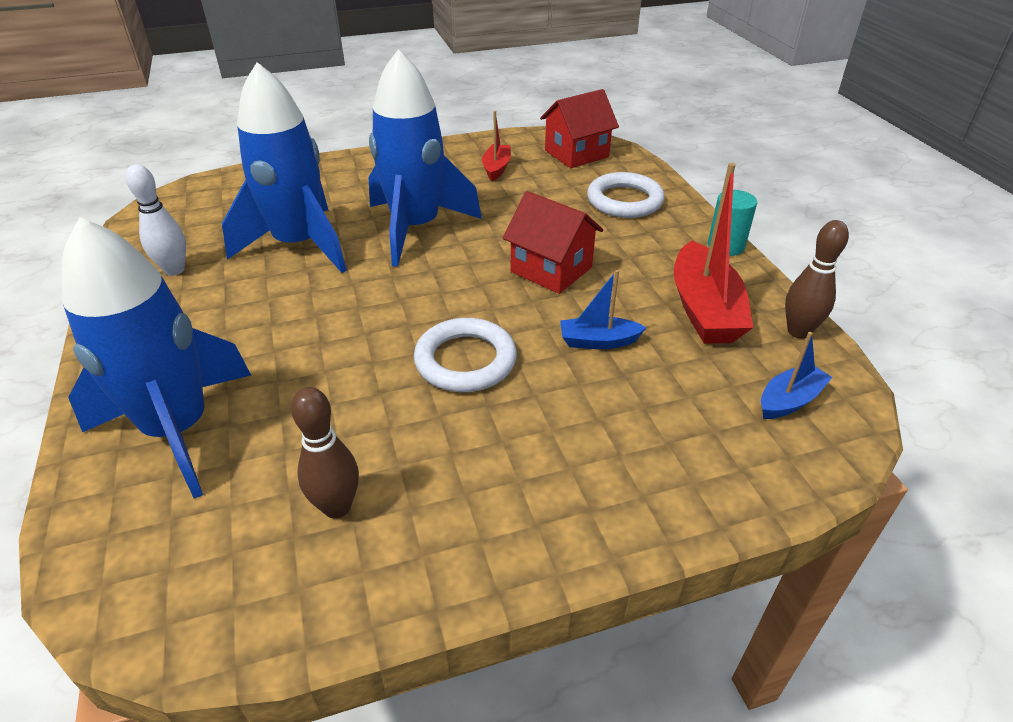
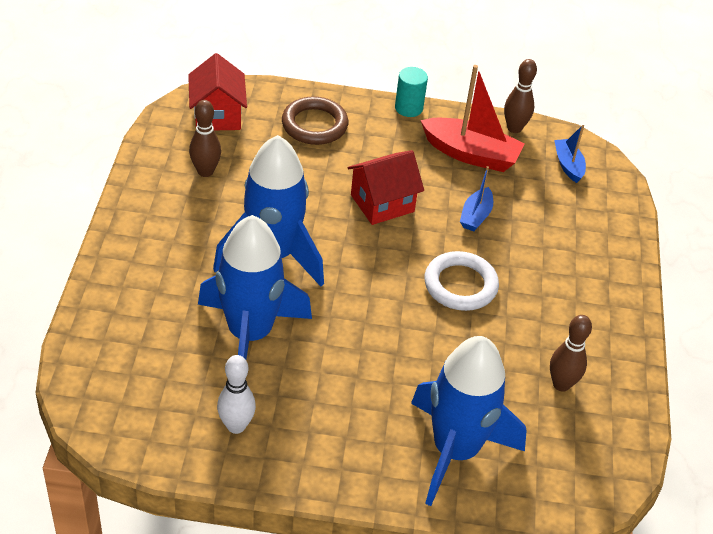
camera: 70 degrees left, 5 degrees up
red boat [482,111,511,181] -> brown bowling pin [189,100,221,177]
white ring [587,172,664,218] -> brown ring [282,96,348,145]

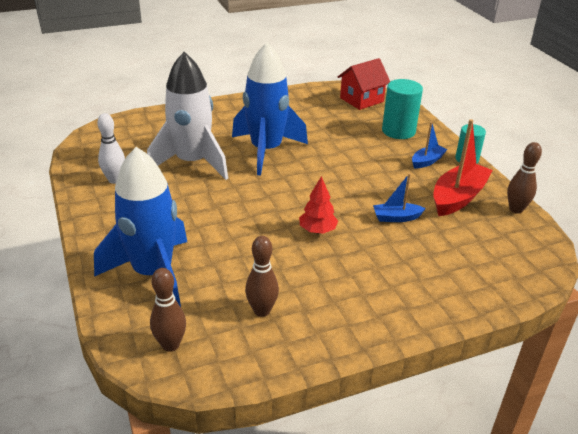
camera: 65 degrees right, 10 degrees down
brown bowling pin [189,100,221,177] -> brown bowling pin moved to [150,268,186,352]
blue rocket [198,215,312,360] -> white rocket [147,52,228,180]
brown ring [282,96,348,145] -> turquoise cylinder [382,79,423,139]
red house [347,150,424,225] -> none
red boat [420,65,525,172] -> red boat turned 135 degrees counterclockwise [433,119,493,216]
white ring [424,251,499,311] -> red tree [299,176,338,234]
blue boat [554,125,586,183] -> blue boat moved to [412,122,448,169]

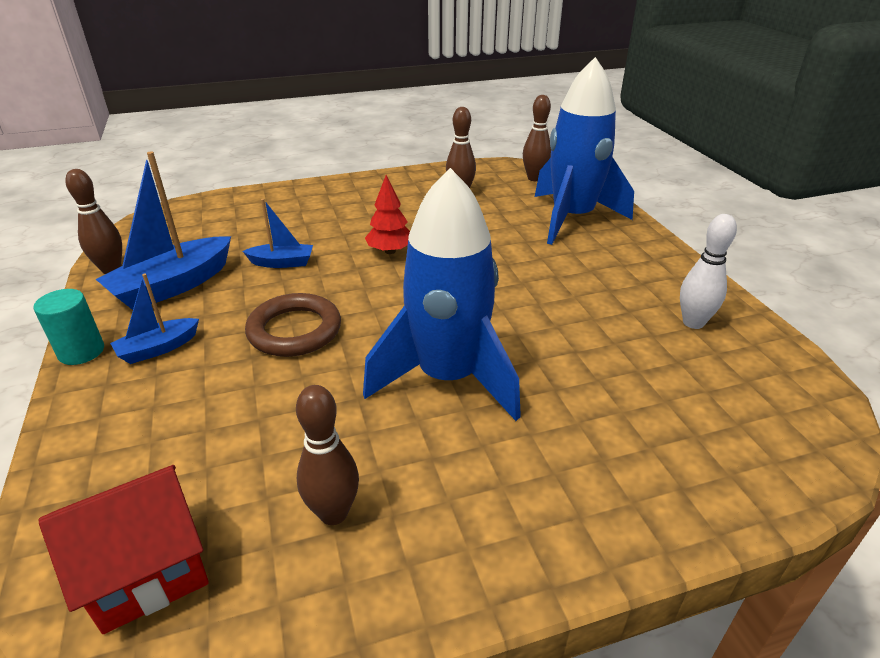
camera: 175 degrees left, 0 degrees up
white rocket [147,52,228,180] -> none
turquoise cylinder [382,79,423,139] -> none
red boat [433,119,493,216] -> blue boat [96,151,231,310]
none -> brown ring [245,293,341,357]
none -> brown bowling pin [296,385,359,525]

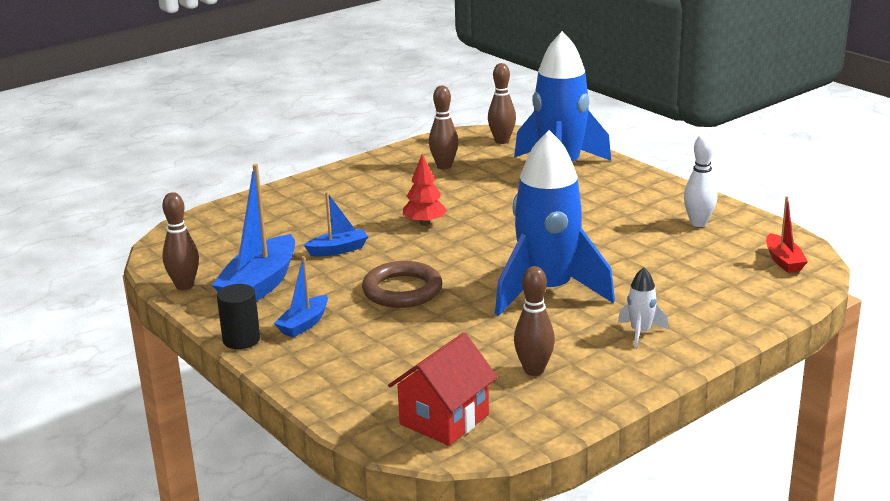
camera: 20 degrees left, 10 degrees down
turquoise cylinder [33,289,104,365] -> black cylinder [217,284,260,349]
none -> white rocket [618,267,669,348]
none -> red boat [766,196,808,273]

